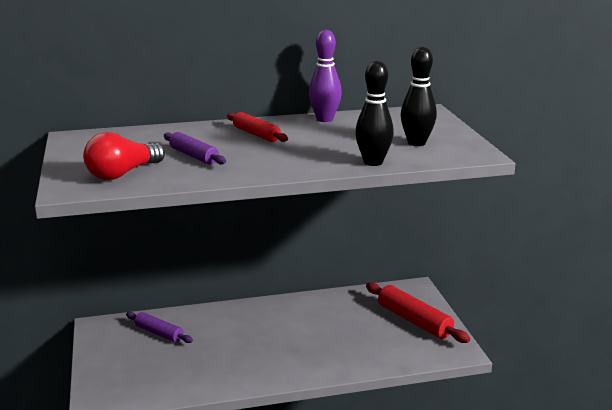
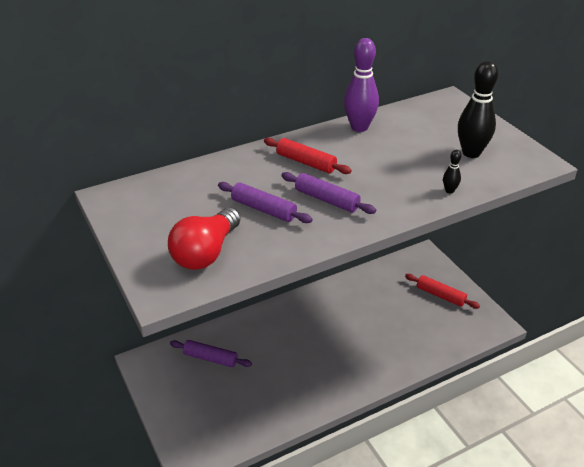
camera: 15 degrees left, 15 degrees up
black bowling pin [355,61,394,166] -> black bowling pin [443,150,461,194], size x0.45
red rolling pin [366,282,470,343] -> red rolling pin [405,274,480,309], size x0.63
none -> purple rolling pin [281,172,376,214]

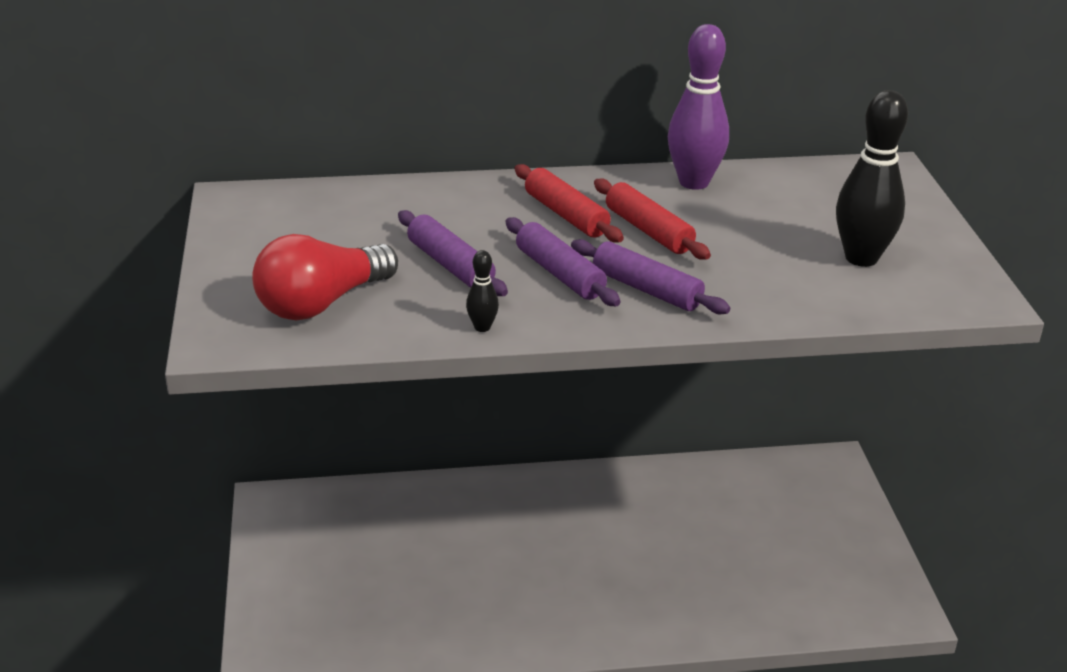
camera: 20 degrees right, 5 degrees down
purple rolling pin [170,340,252,368] -> purple rolling pin moved to [571,239,730,314]
red rolling pin [405,274,480,309] -> red rolling pin moved to [594,178,711,260]
black bowling pin [443,150,461,194] -> black bowling pin moved to [466,250,499,332]

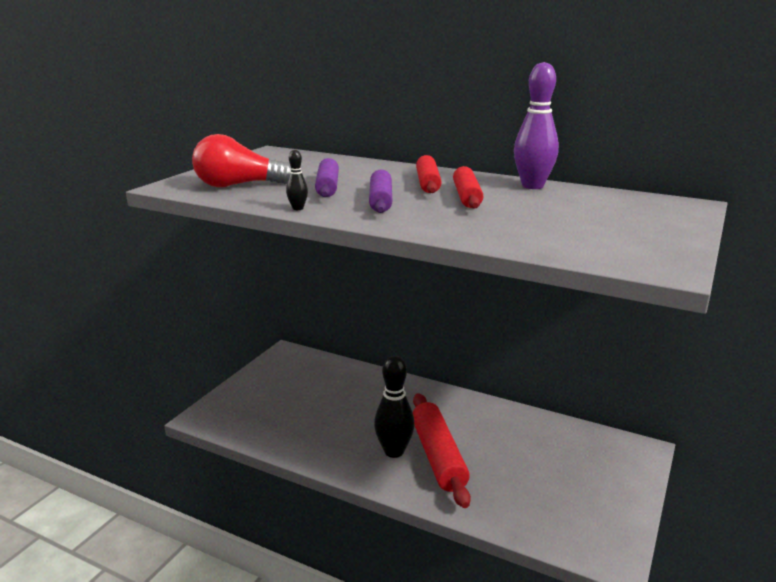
camera: 35 degrees right, 10 degrees down
purple rolling pin [571,239,730,314] -> none
black bowling pin [836,90,908,267] -> black bowling pin moved to [374,355,415,458]
none -> red rolling pin [413,393,471,508]

